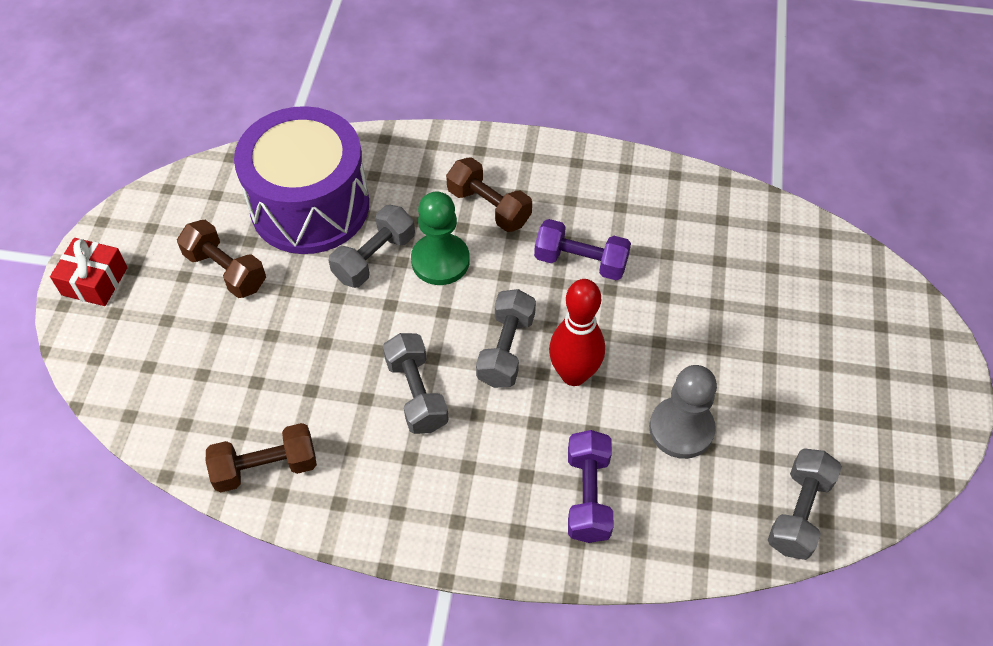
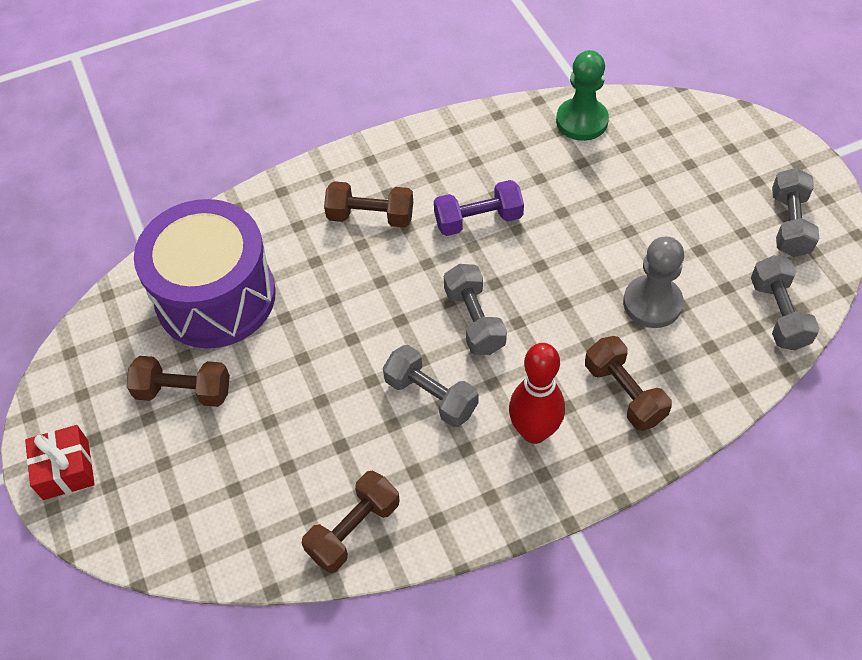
camera: 30 degrees left, 0 degrees up
grey dumbbell [328,205,415,288] -> grey dumbbell moved to [772,168,819,257]
green pawn [411,192,470,285] -> green pawn moved to [556,50,609,141]
red bowling pin [549,279,605,386] -> red bowling pin moved to [509,343,565,444]
purple dumbbell [568,430,614,543] -> brown dumbbell [585,336,672,431]

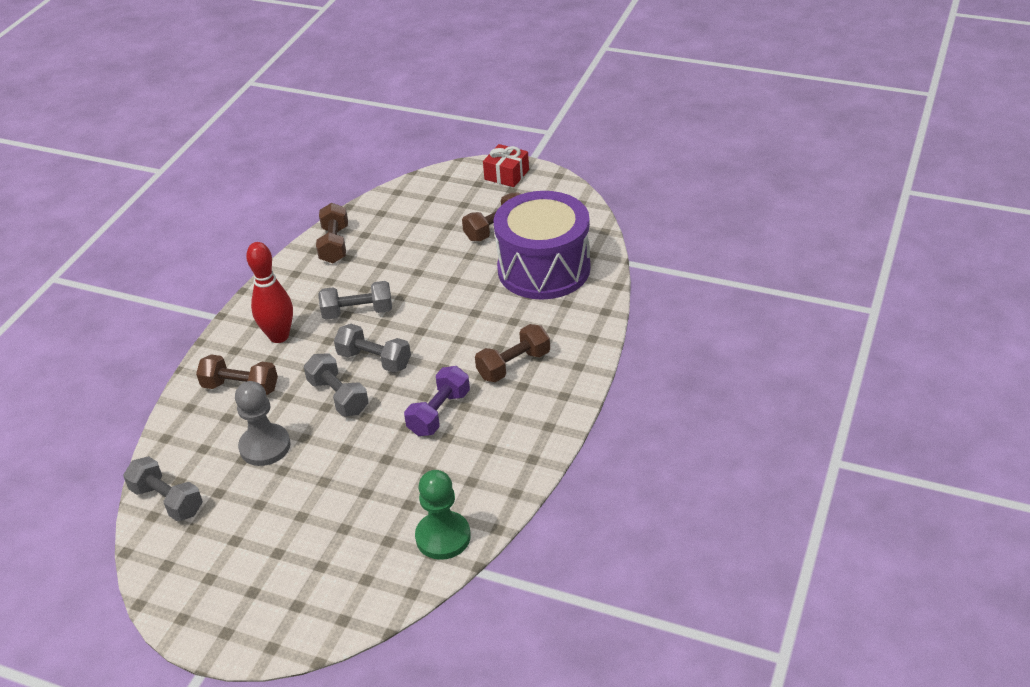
camera: 135 degrees right, 15 degrees down
grey dumbbell [772,168,819,257] -> grey dumbbell moved to [304,353,369,416]

